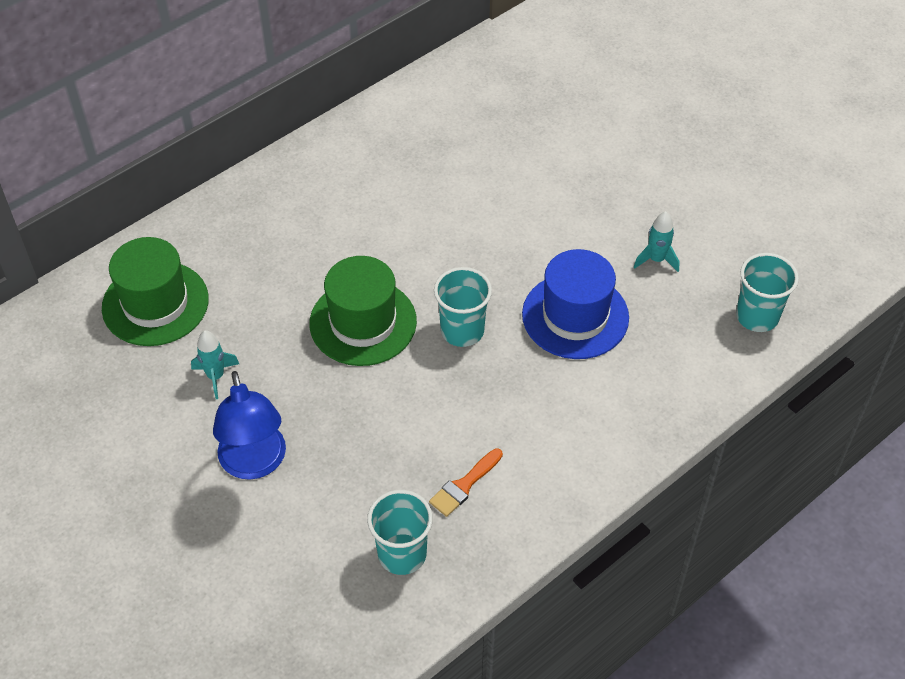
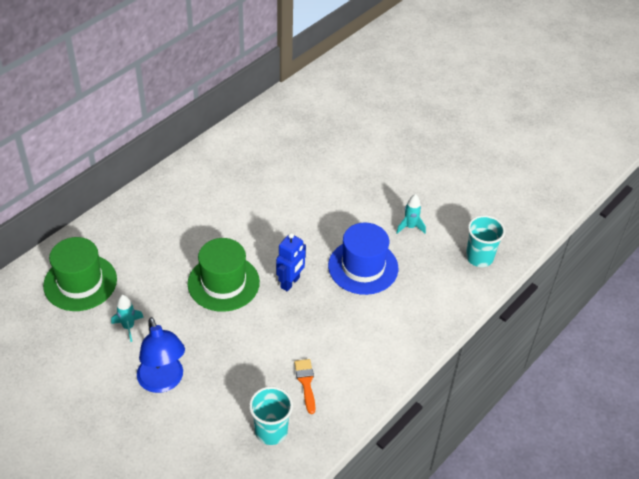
camera: 10 degrees left, 5 degrees down
orange brush [429,448,503,517] -> orange brush turned 135 degrees clockwise [294,359,316,414]
turquoise cup [434,267,492,347] -> blue robot [276,233,306,292]

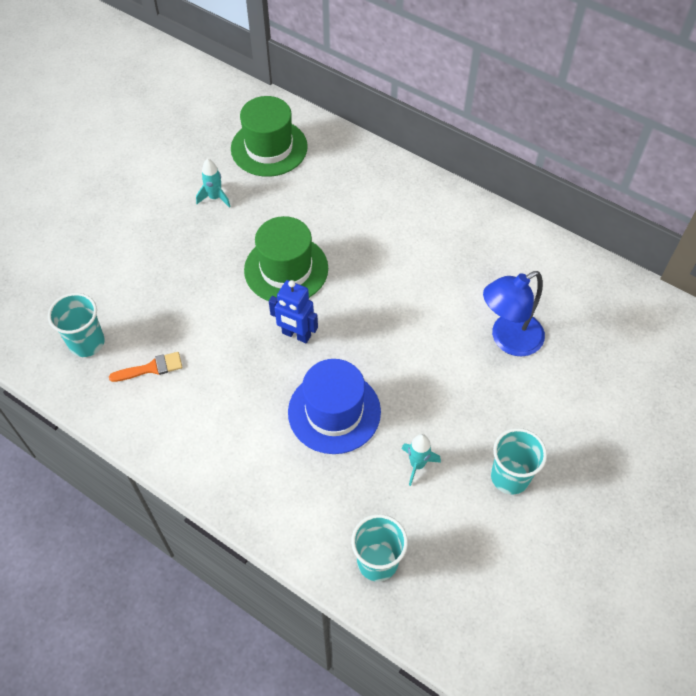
camera: 85 degrees right, 10 degrees up
blue lamp [137,317,185,393] -> blue lamp moved to [483,271,545,356]
none -> turquoise cup [491,428,547,494]

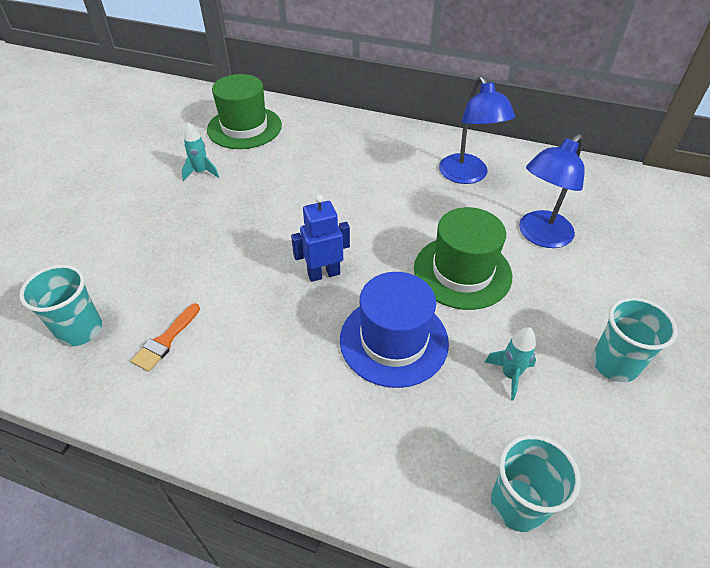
camera: 15 degrees left, 10 degrees down
orange brush [109,352,182,382] -> orange brush turned 150 degrees clockwise [131,303,200,372]
green hat [244,216,328,301] -> green hat moved to [414,207,512,310]
blue robot [269,280,318,343] -> blue robot turned 150 degrees clockwise [291,194,350,282]
none -> blue lamp [439,76,515,184]

